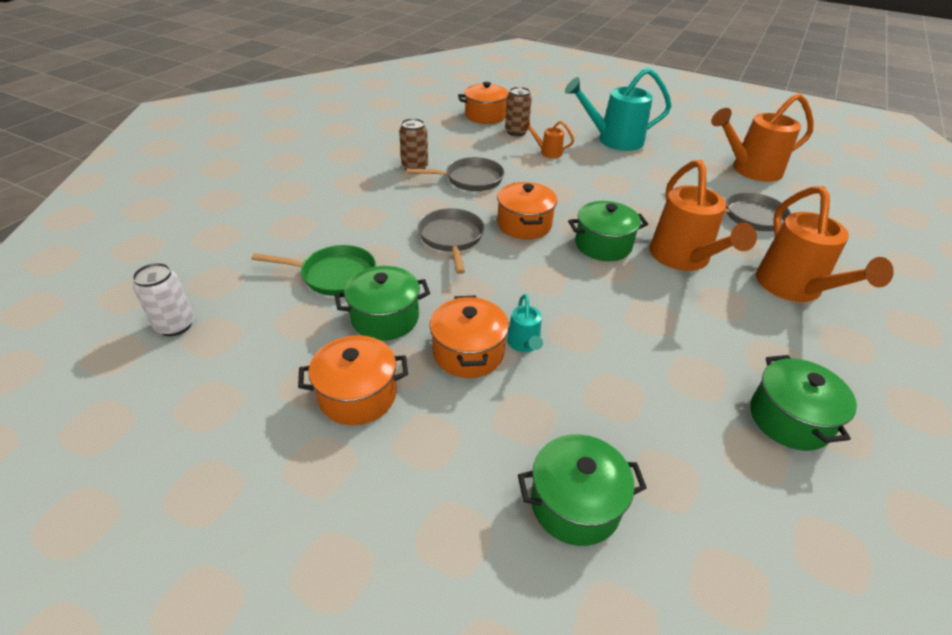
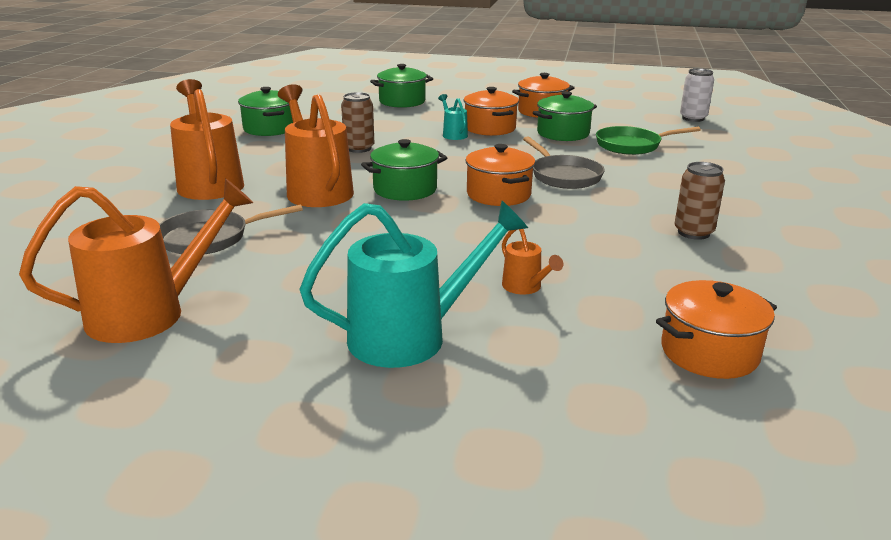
camera: 165 degrees right, 15 degrees down
grey pan [407,157,505,191] -> none
brown can [505,87,532,136] -> brown can moved to [341,92,374,153]
orange watering can [523,120,574,158] -> orange watering can turned 60 degrees clockwise [502,229,563,295]

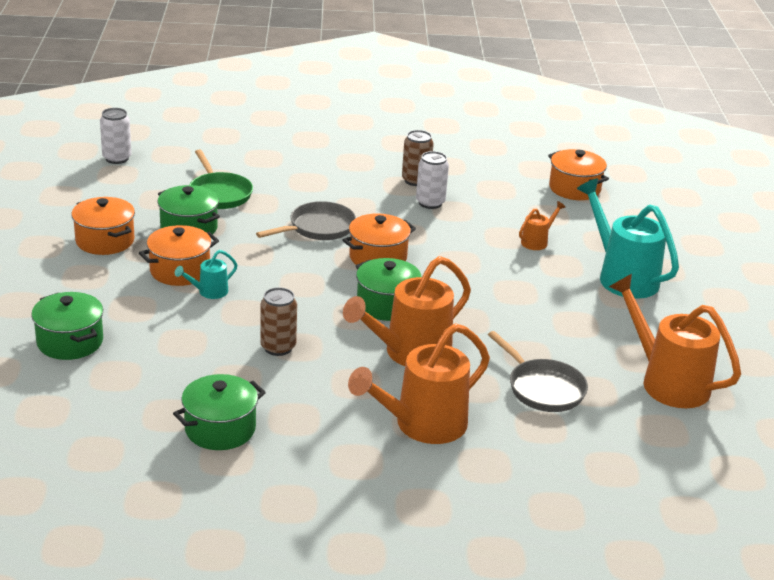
camera: 105 degrees left, 5 degrees up
none -> white can [416,151,449,209]

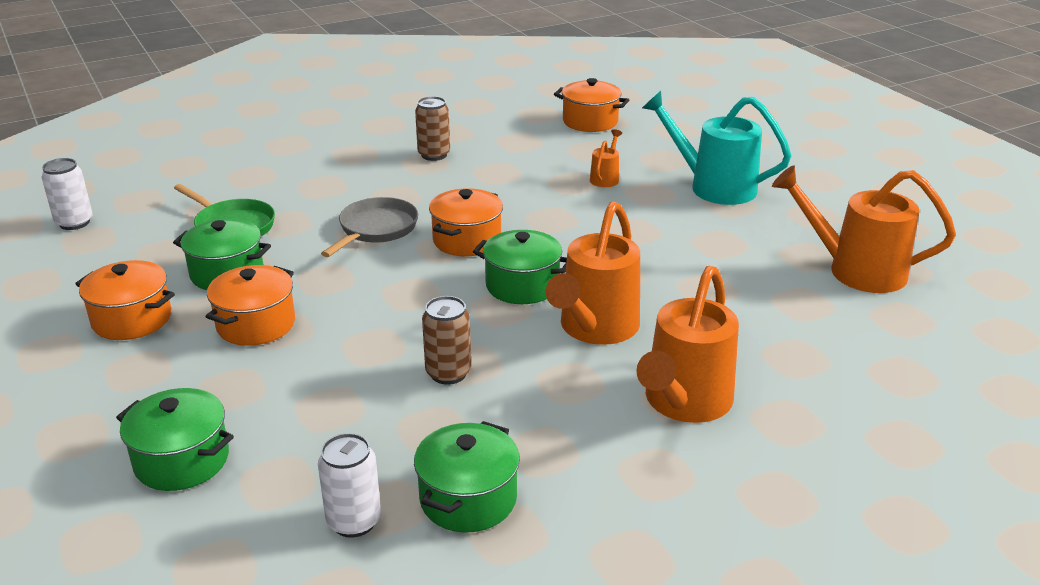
camera: 25 degrees left, 0 degrees up
turquoise watering can [175,250,237,299] -> none
white can [416,151,449,209] -> white can moved to [318,433,381,538]
grey pan [488,331,588,412] -> none

